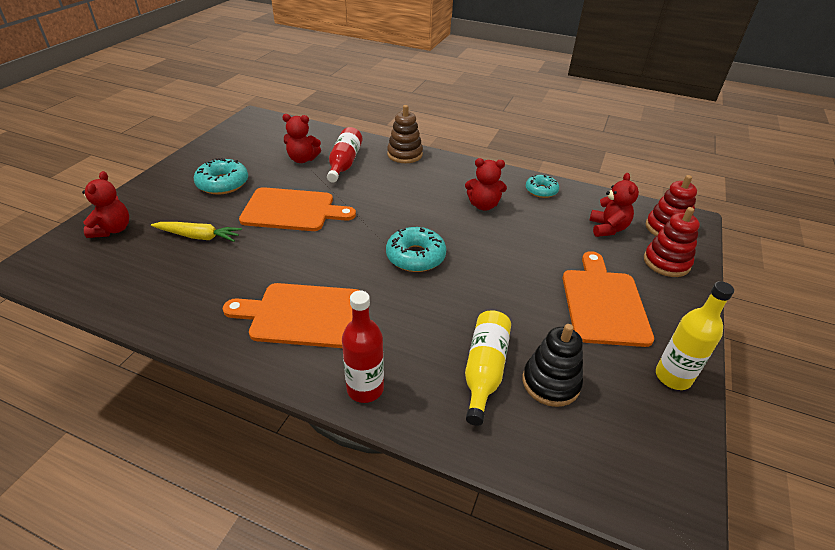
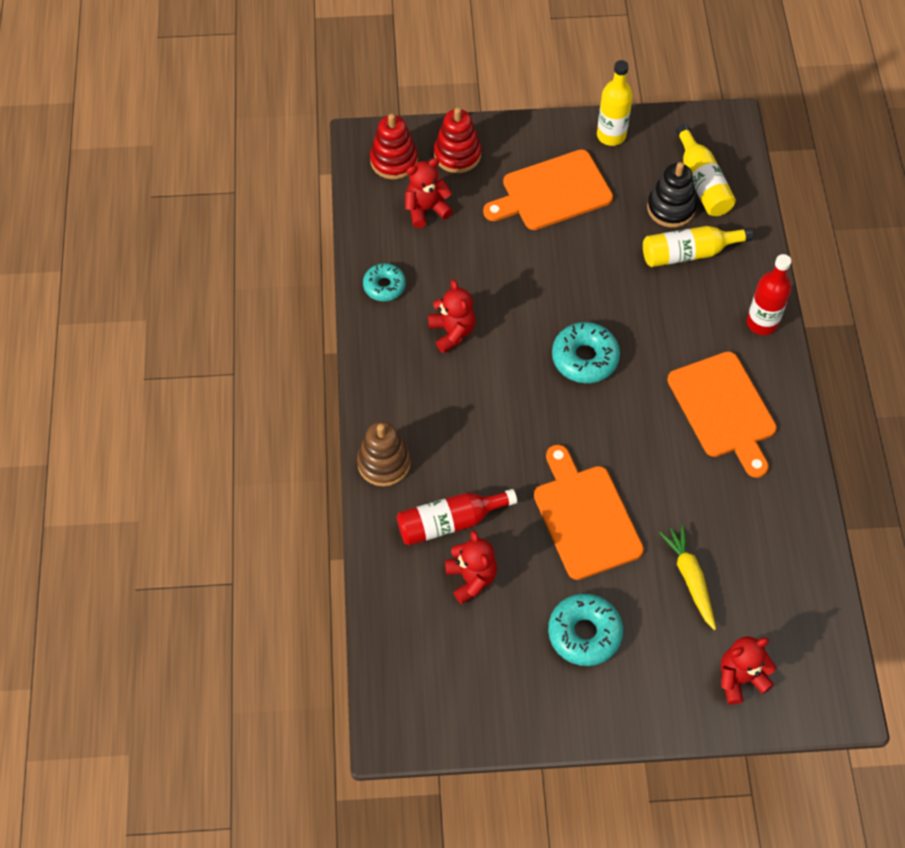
camera: 115 degrees left, 20 degrees up
none -> yellow bottle [676,124,736,216]

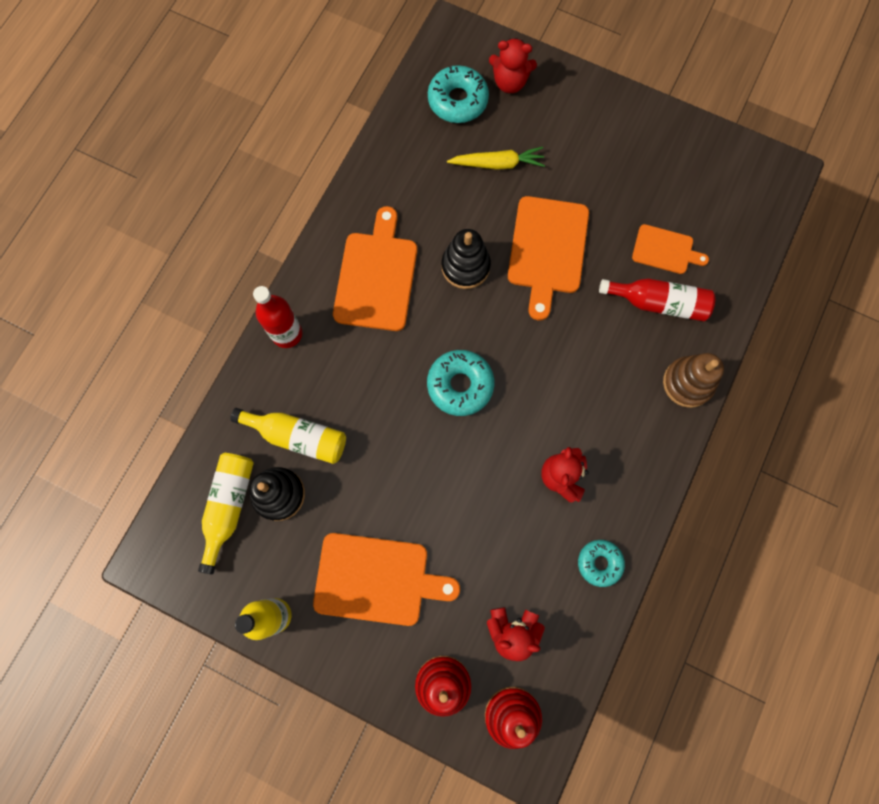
camera: 150 degrees left, 15 degrees up
red teddy bear [445,530,497,604] -> orange cutting board [632,224,709,274]
turquoise donut [548,594,623,666] -> turquoise donut moved to [428,65,489,123]
yellow carrot [660,525,716,630] -> yellow carrot turned 105 degrees counterclockwise [447,147,545,170]
none -> black stacking toy [441,229,491,289]

